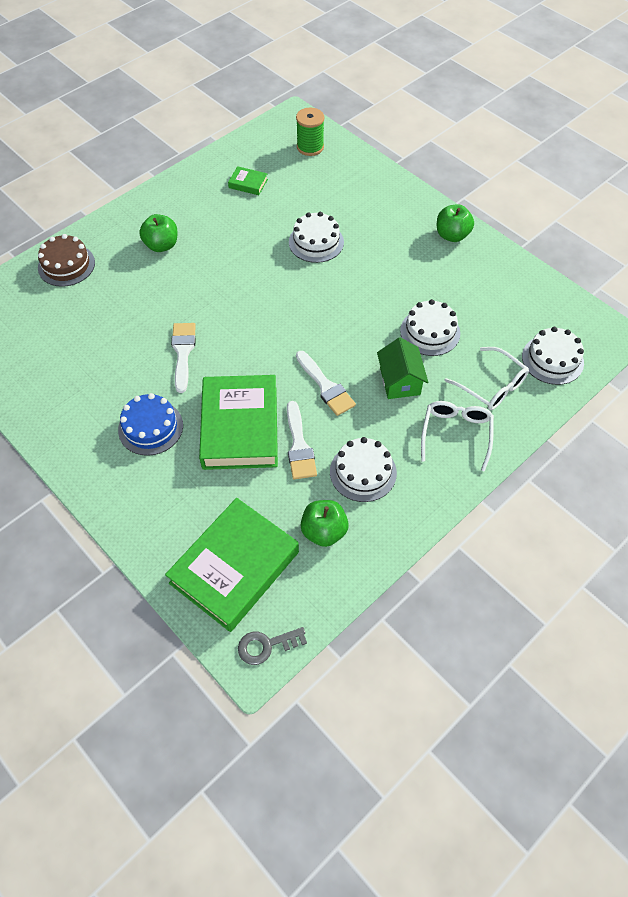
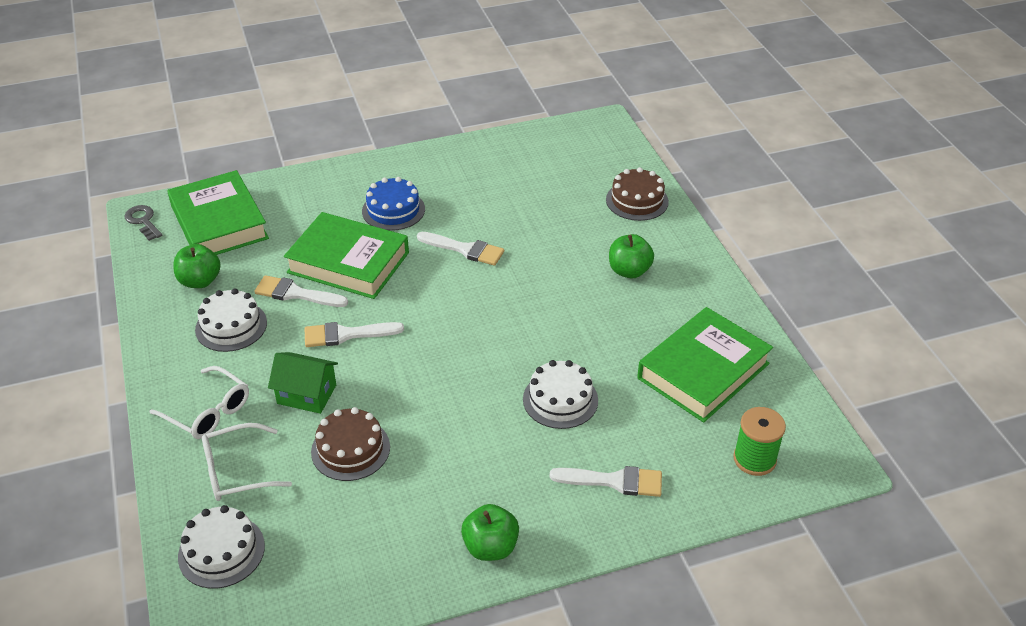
camera: 115 degrees right, 15 degrees down
green book [228,166,268,195] -> green book [637,307,773,423], size x2.37
grey key [238,627,307,665] -> grey key turned 45 degrees counterclockwise [124,205,162,241]
white cake [400,299,460,356] -> brown cake [311,407,390,481]
none -> white brush [550,466,662,497]

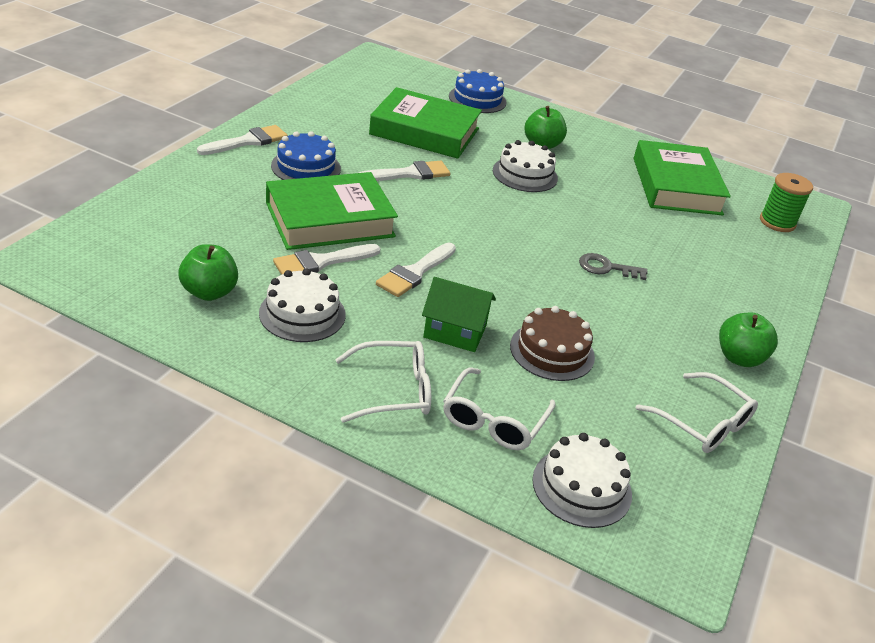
camera: 50 degrees left, 5 degrees down
grey key [124,205,162,241] -> grey key moved to [579,253,648,280]
green book [168,170,269,255] -> green book moved to [369,87,482,159]
green house [268,352,338,414] -> green house turned 45 degrees clockwise [422,277,496,352]
white cake [523,360,598,429] -> white cake moved to [493,140,558,192]
white brush [550,466,662,497] -> white brush moved to [197,125,288,155]
brown cake [606,167,669,221] -> blue cake [449,69,507,113]
none -> white glasses [636,372,758,453]

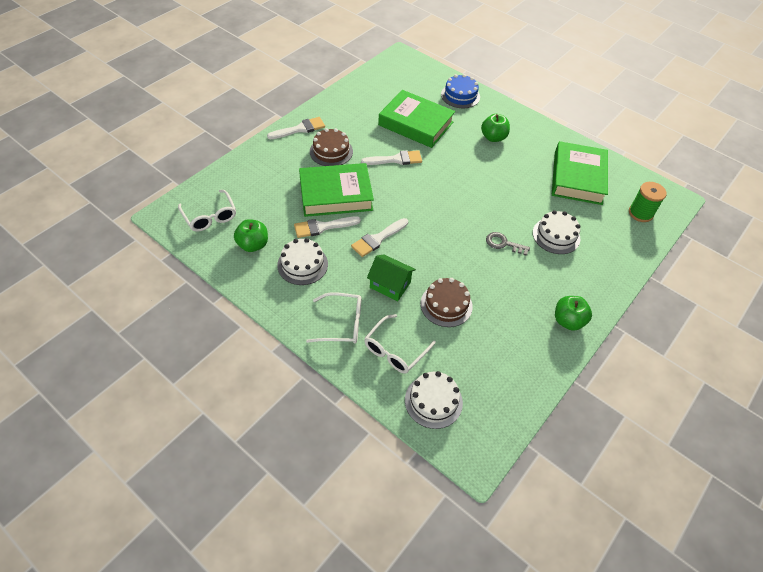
camera: 15 degrees right, 15 degrees up
blue cake [271,131,341,180] -> brown cake [310,128,353,166]
white cake [493,140,558,192] -> white cake moved to [533,210,580,254]
white glasses [636,372,758,453] -> white glasses moved to [178,190,236,232]

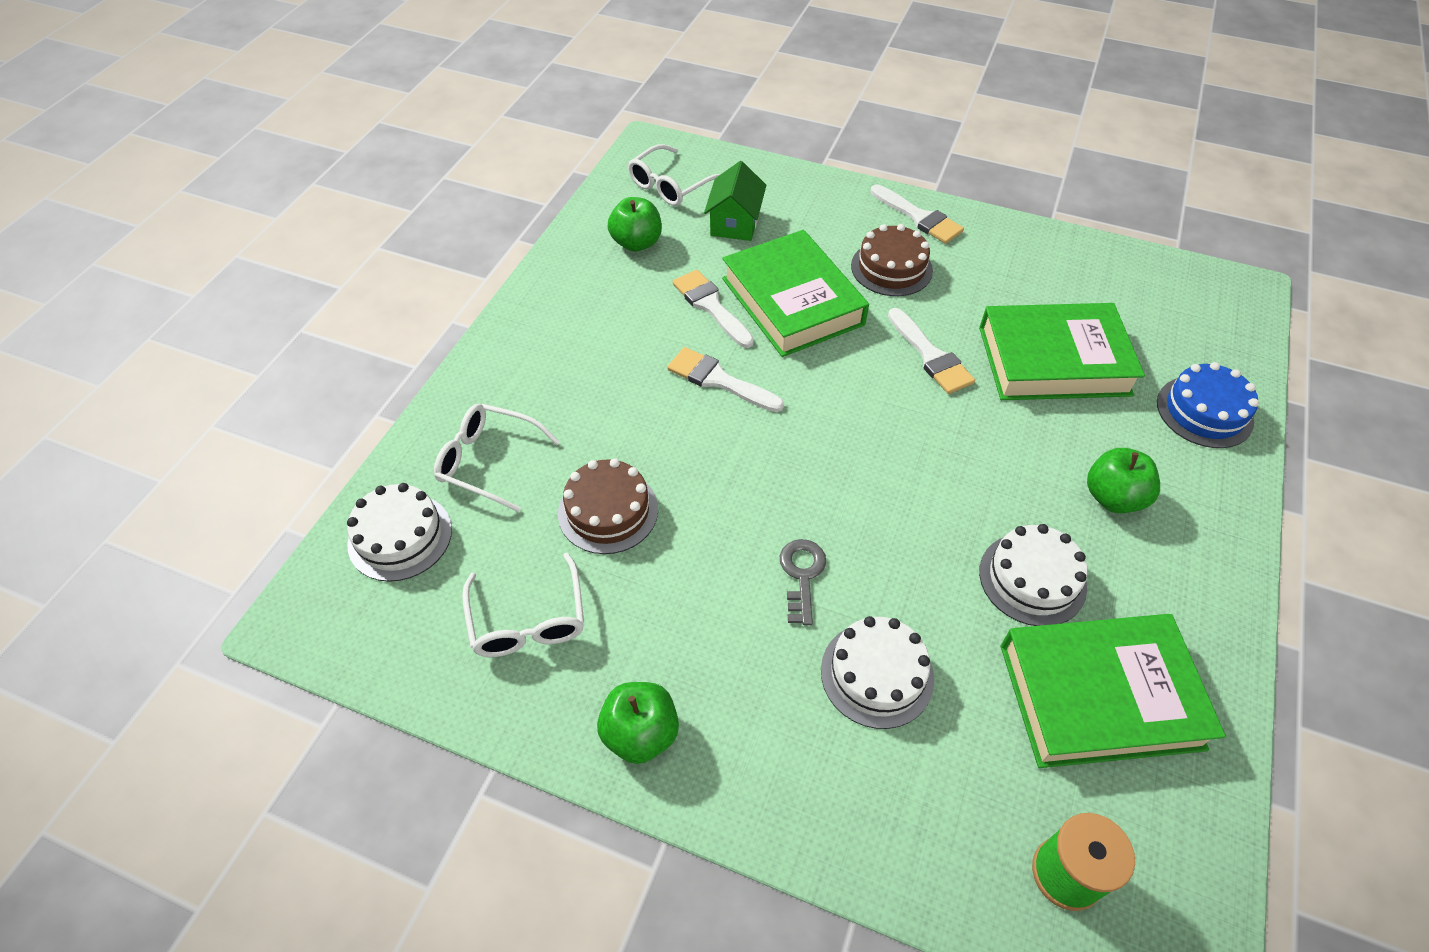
camera: 75 degrees right, 0 degrees up
white cake [277,238,328,285] -> white cake moved to [979,524,1088,626]
white glasses [306,292,361,344] -> white glasses moved to [462,553,584,657]
green house [367,255,416,301] -> green house moved to [704,161,766,241]
green book [378,90,455,148] -> green book turned 75 degrees clockwise [979,303,1145,400]

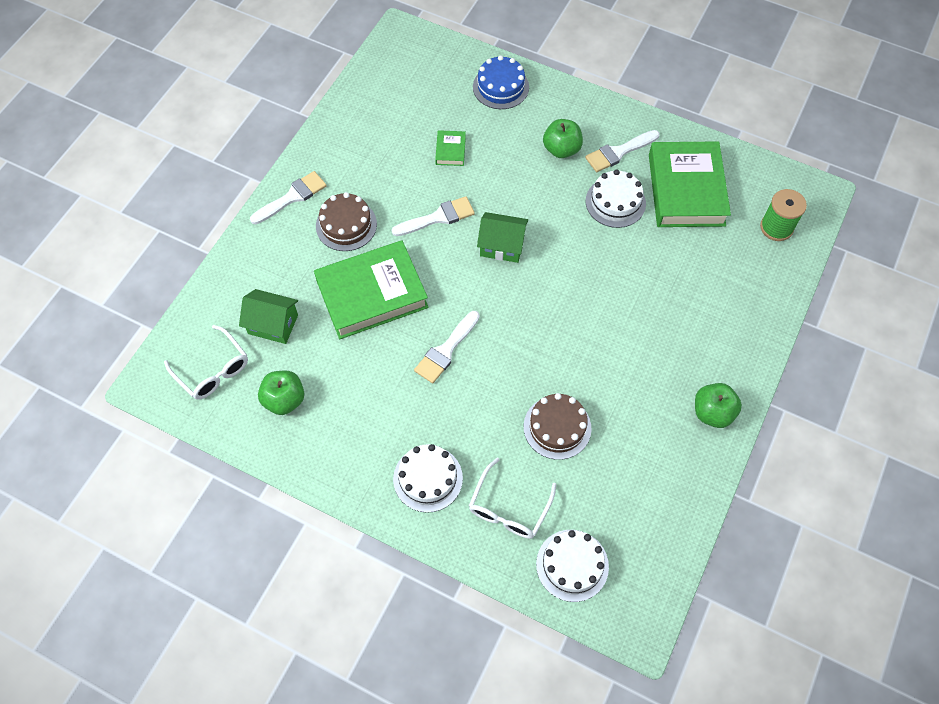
camera: 85 degrees left, 10 degrees up
white glasses [462,553,584,657] -> none
white brush [673,270,754,348] -> white brush moved to [585,130,660,172]
grey key [780,539,826,625] -> none
white cake [821,616,934,729] -> white cake moved to [393,444,463,513]
green book [979,303,1145,400] -> green book [435,130,466,166], size x0.42
none -> green house [477,212,528,263]

